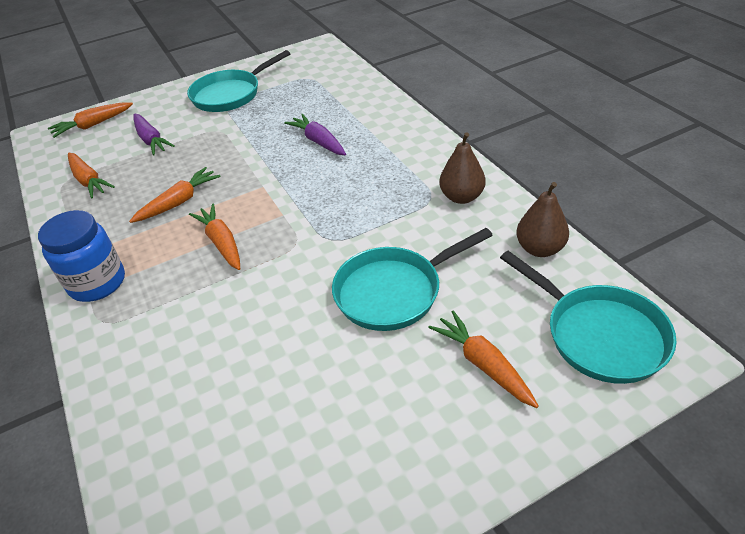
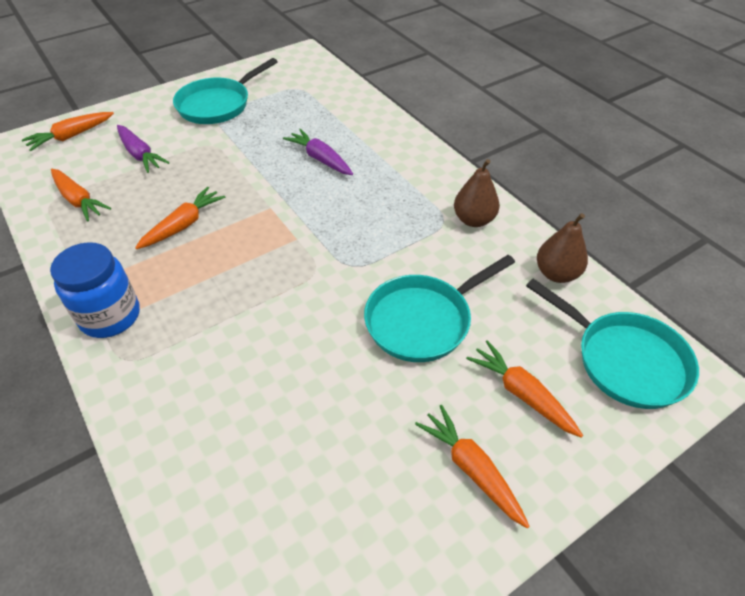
camera: 10 degrees left, 5 degrees up
orange carrot [189,204,240,270] -> orange carrot moved to [415,405,530,529]

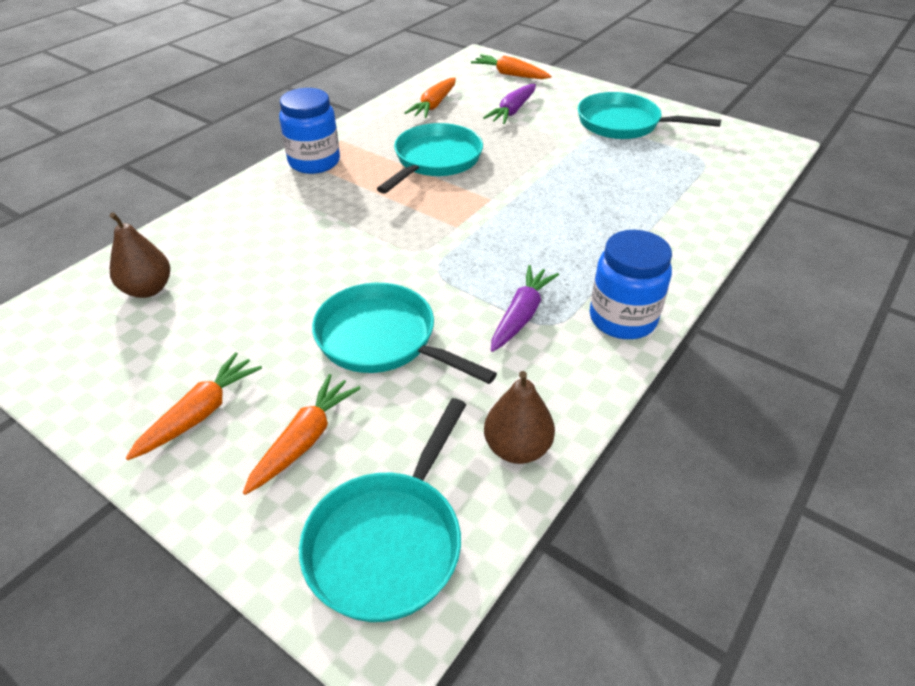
camera: 70 degrees right, 5 degrees down
orange carrot [135,187,226,249] -> turquoise pan [377,123,483,194]
purple carrot [283,129,353,175] -> purple carrot moved to [491,265,559,352]
brown pear [454,159,500,227] -> brown pear moved to [110,212,170,298]
none -> blue jar [590,230,672,339]

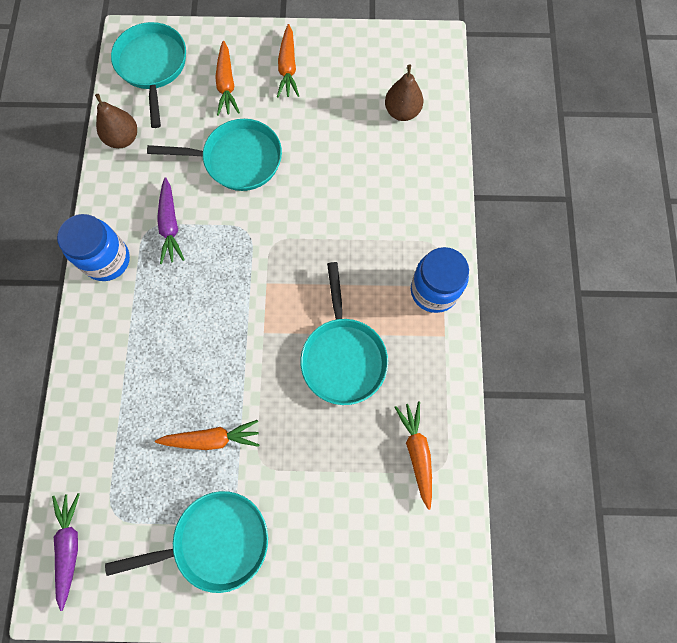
camera: 145 degrees right, 30 degrees up
orange carrot [471,55,552,79] -> orange carrot moved to [155,420,260,450]
purple carrot [483,84,536,124] -> purple carrot moved to [52,493,80,611]

